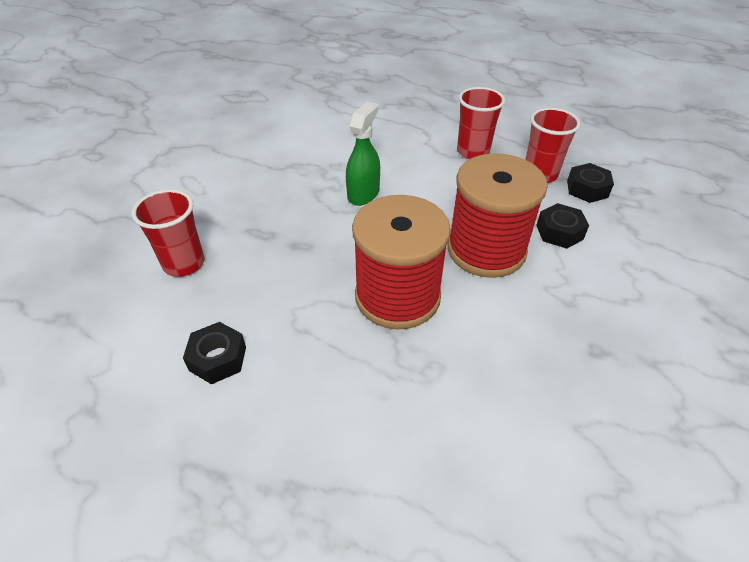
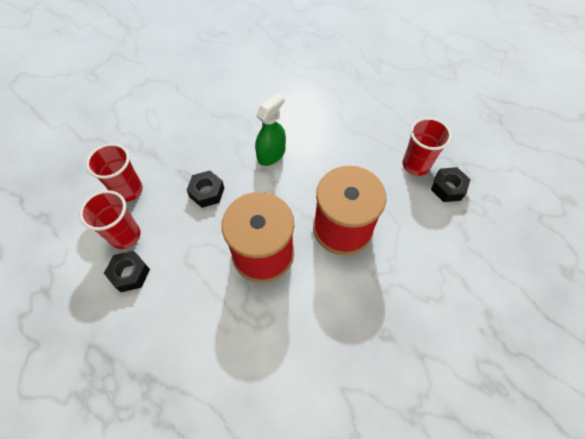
camera: 15 degrees right, 15 degrees up
red cup [457,87,505,159] -> red cup moved to [79,190,140,249]
black nut [536,203,589,249] -> black nut moved to [187,171,224,208]

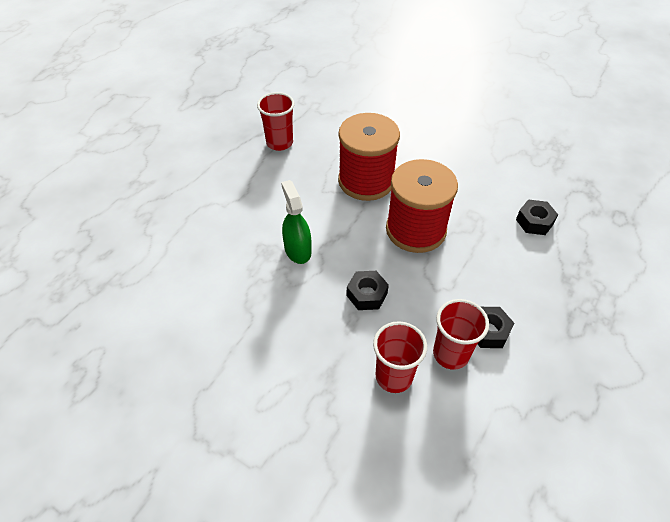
camera: 105 degrees left, 10 degrees down
green spray bottle [255,93,286,166] -> green spray bottle turned 45 degrees clockwise [281,180,312,264]
black nut [431,167,471,202] -> black nut moved to [516,199,558,235]

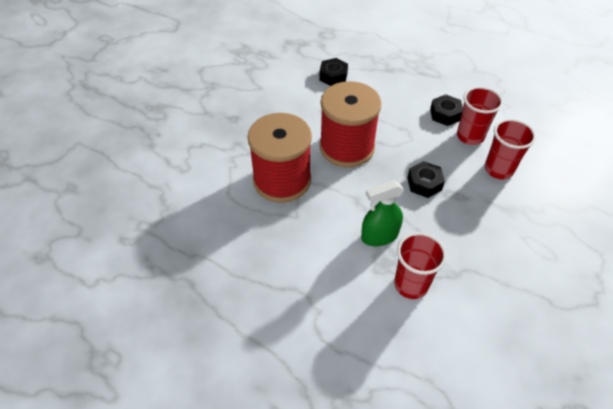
camera: 90 degrees left, 0 degrees up
red cup [257,92,295,151] -> red cup moved to [394,232,447,299]

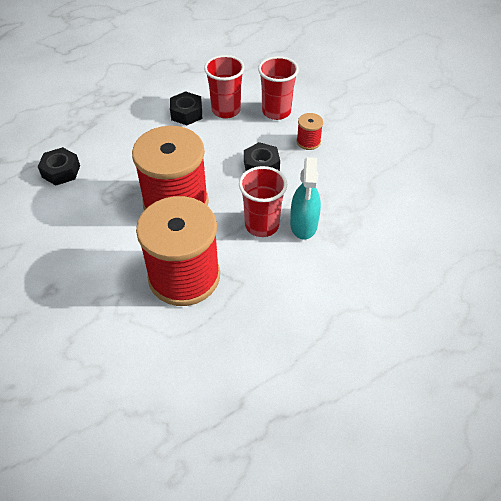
camera: 65 degrees left, 0 degrees up
green spray bottle [361,180,404,246] -> turquoise spray bottle [290,157,321,240]
red cup [394,232,447,299] -> red cup moved to [239,166,287,237]
none -> red spool [296,113,323,150]

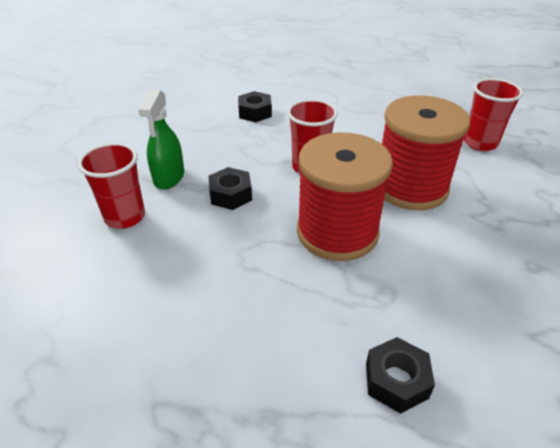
camera: 120 degrees left, 10 degrees down
black nut [170,91,202,125] -> black nut moved to [238,91,272,122]
red cup [204,55,245,119] -> red cup moved to [464,78,523,151]
turquoise spray bottle [290,157,321,240] -> none
red spool [296,113,323,150] -> green spray bottle [138,90,184,190]

